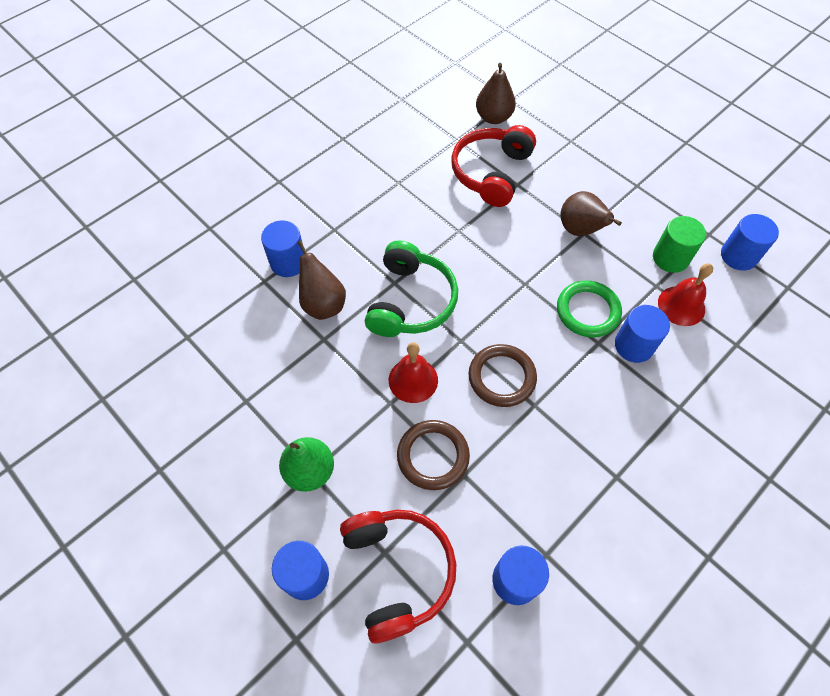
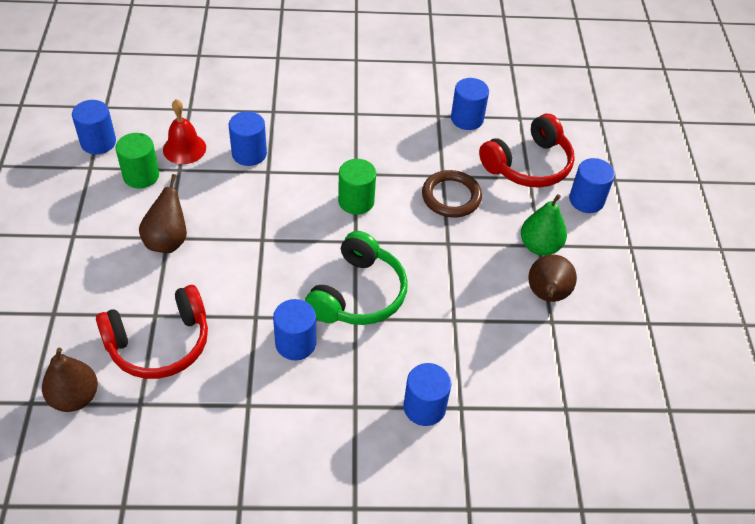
camera: 140 degrees left, 10 degrees down
brown pear [298,241,346,320] -> brown pear moved to [528,254,577,302]
red headphones [340,510,456,644] -> red headphones turned 150 degrees counterclockwise [479,114,575,188]
green headphones [365,240,458,337] -> green headphones turned 150 degrees clockwise [305,231,408,325]
red bell [389,342,438,403] -> none
brown ring [468,344,537,407] -> green cylinder [338,159,376,215]
green ring [557,280,622,337] -> none
none -> blue cylinder [273,299,316,360]

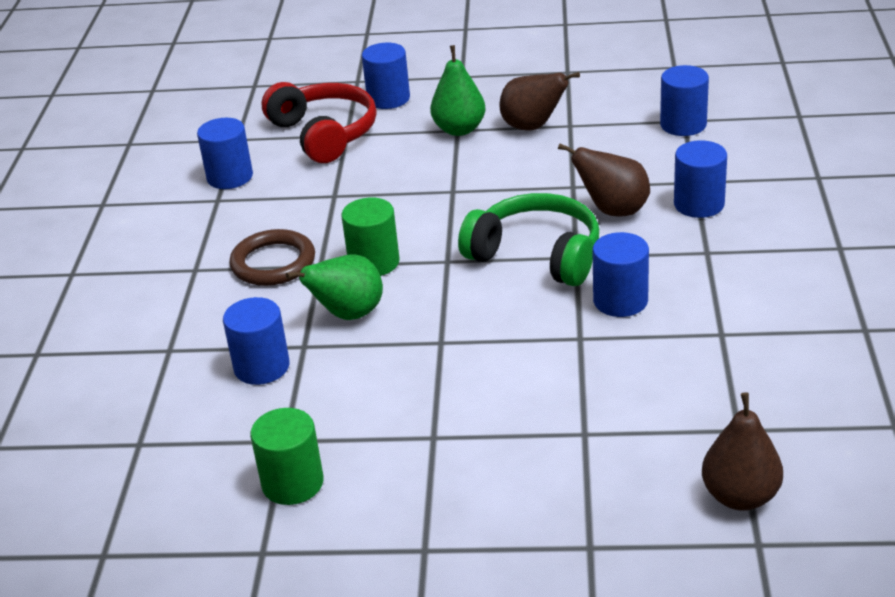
camera: 80 degrees left, 15 degrees down
blue cylinder [72,100,116,155] -> blue cylinder moved to [660,65,709,136]
red headphones [96,285,208,379] -> none
brown pear [139,174,187,253] -> brown pear moved to [558,143,650,217]
red bell [163,99,206,164] -> none
brown ring [422,170,482,218] -> brown ring moved to [229,229,315,286]
none -> green pear [286,254,383,320]

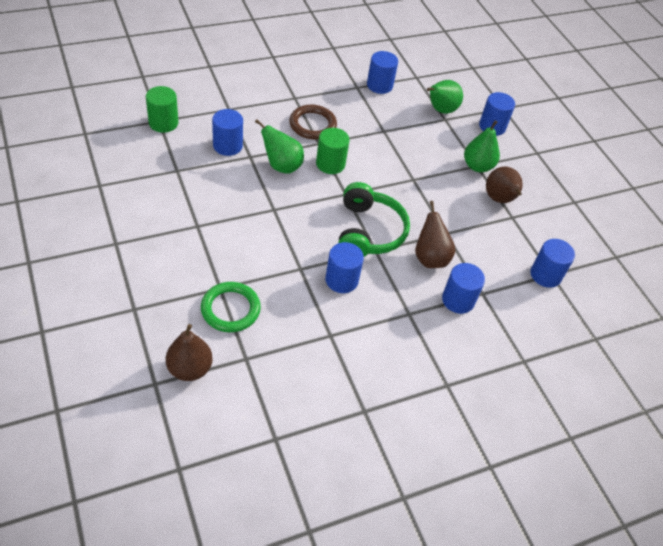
camera: 55 degrees right, 15 degrees up
green cylinder [250,408,324,505] -> green cylinder moved to [146,86,178,133]
red headphones [262,82,377,163] -> green pear [427,80,463,114]
none -> green ring [201,282,261,332]

